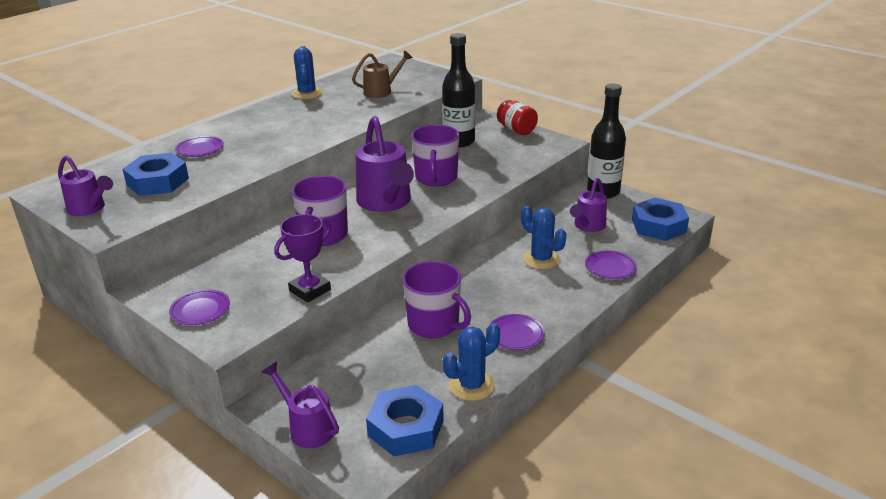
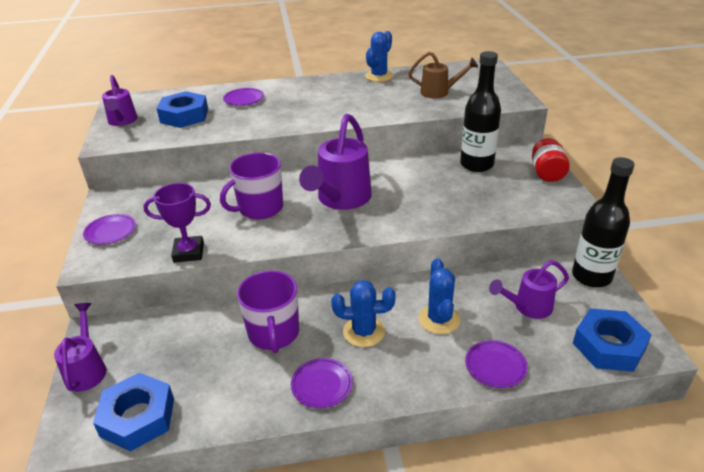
camera: 40 degrees right, 5 degrees up
purple mug [411,124,459,186] -> none
blue cactus [443,323,500,401] -> blue cactus moved to [331,280,395,347]

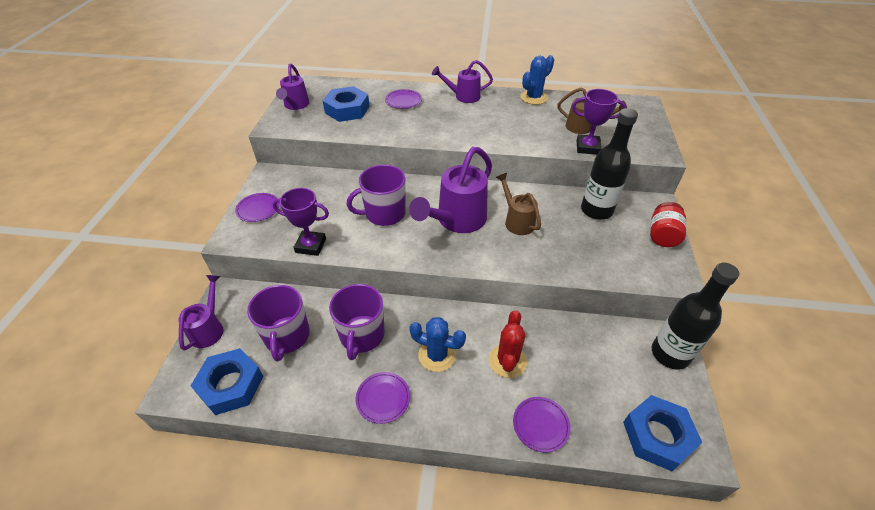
camera: 15 degrees right, 10 degrees up
blue cactus [419,258,460,334] -> red cactus [489,310,527,378]
purple watering can [489,260,569,319] -> purple watering can moved to [432,60,493,103]
none -> purple mug [247,285,310,361]
none -> brown watering can [496,173,541,235]
none -> purple trophy [572,89,626,155]

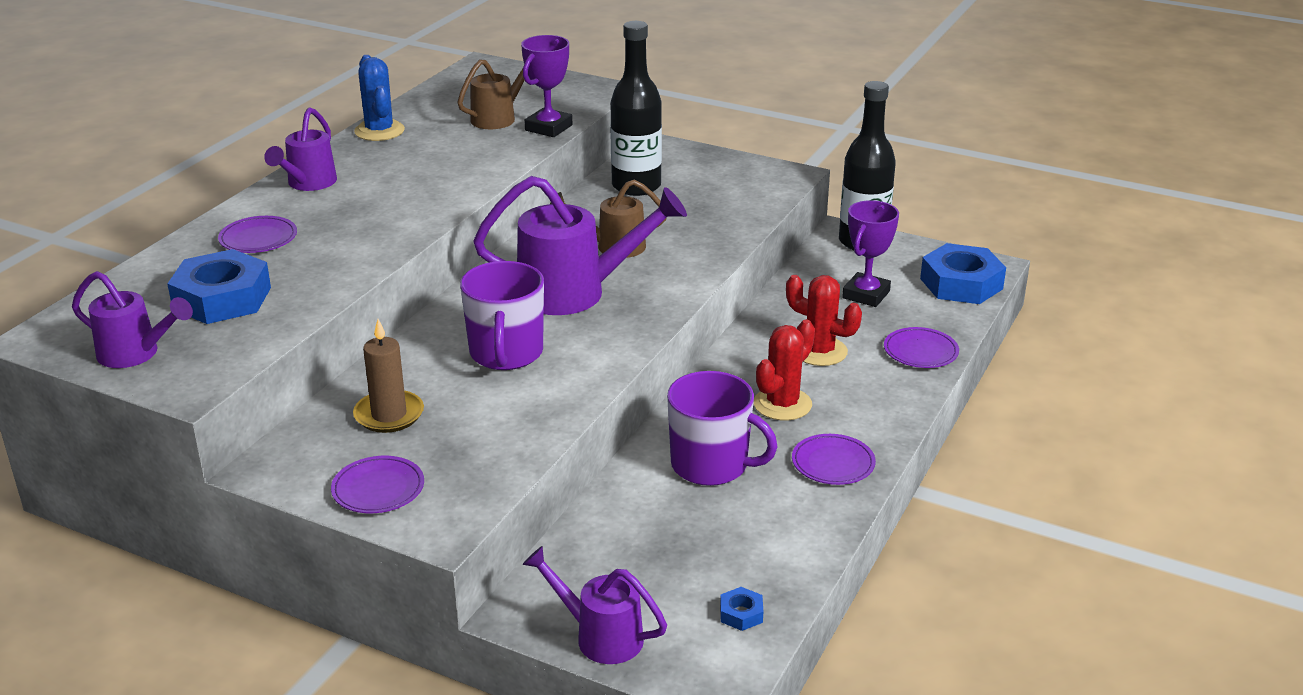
camera: 70 degrees left, 15 degrees down
blue nut [191,348,263,415] -> blue nut [720,587,763,631], size x0.43
purple mug [247,285,310,361] -> none
purple trophy [273,188,329,256] -> purple trophy moved to [842,200,899,307]
purple watering can [409,147,492,233] -> purple watering can turned 60 degrees counterclockwise [473,176,687,315]
blue cactus [409,317,466,372] -> red cactus [754,319,815,421]
red jar [650,202,686,247] -> none
none -> brown candle [353,319,424,433]

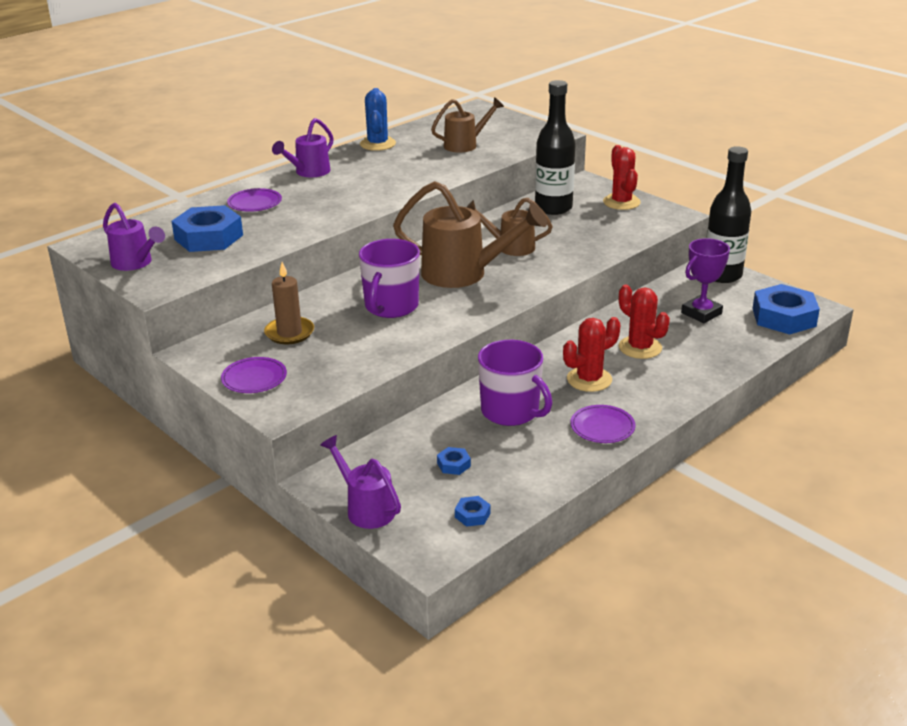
camera: 20 degrees right, 0 degrees up
purple watering can [473,176,687,315] -> brown watering can [393,181,547,288]
purple trophy [521,35,572,137] -> none
purple plate [884,327,959,368] -> none
none -> blue nut [437,447,471,475]
none -> red cactus [603,145,641,210]

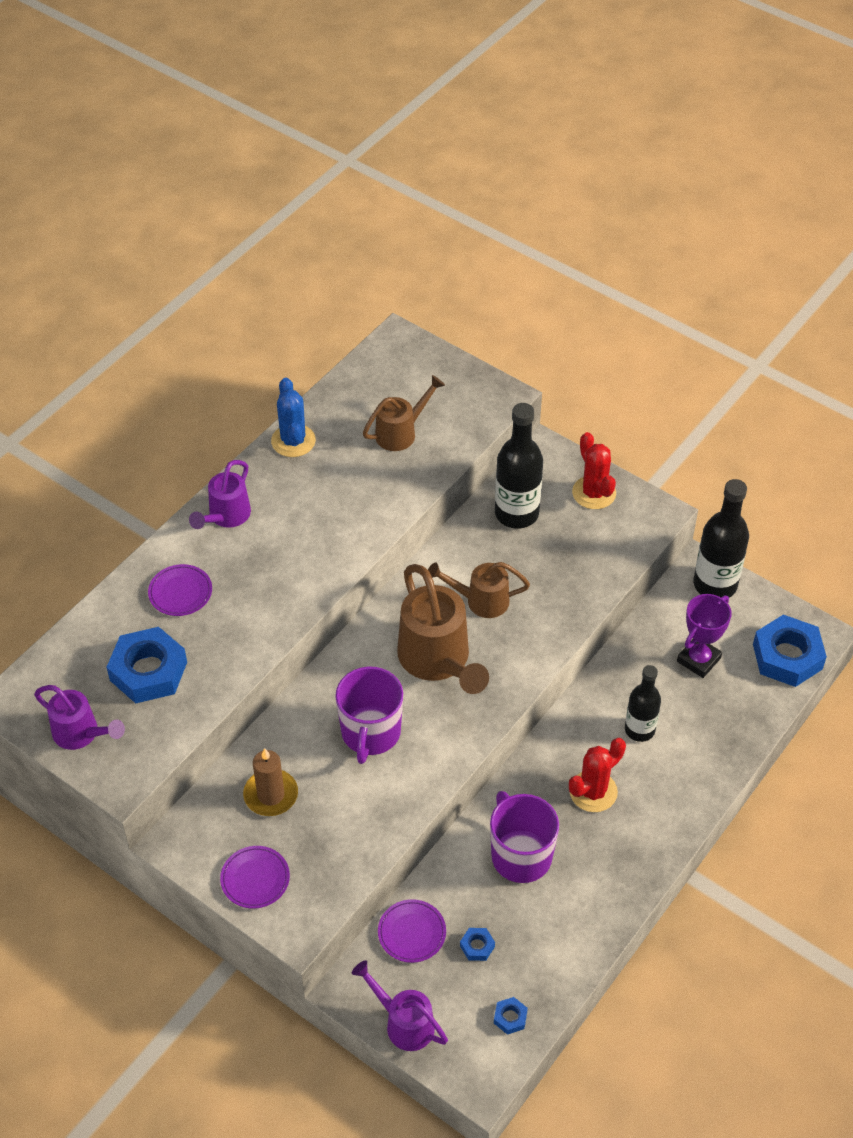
camera: 10 degrees left, 20 degrees up
brown watering can [393,181,547,288] -> brown watering can turned 60 degrees clockwise [397,564,489,694]
purple mug [478,340,552,426] -> purple mug turned 150 degrees counterclockwise [490,791,559,883]
purple plate [570,405,636,443] -> purple plate moved to [378,899,446,963]
red cactus [618,285,670,359] -> black bottle [625,665,661,742]

